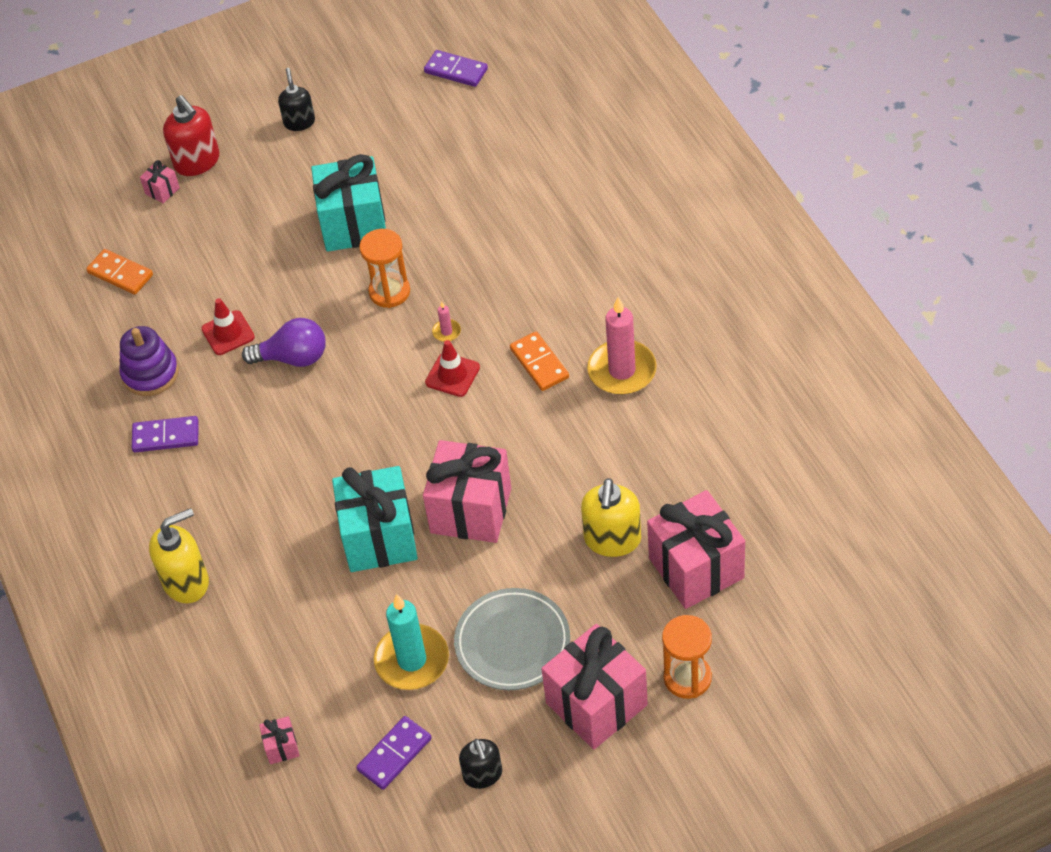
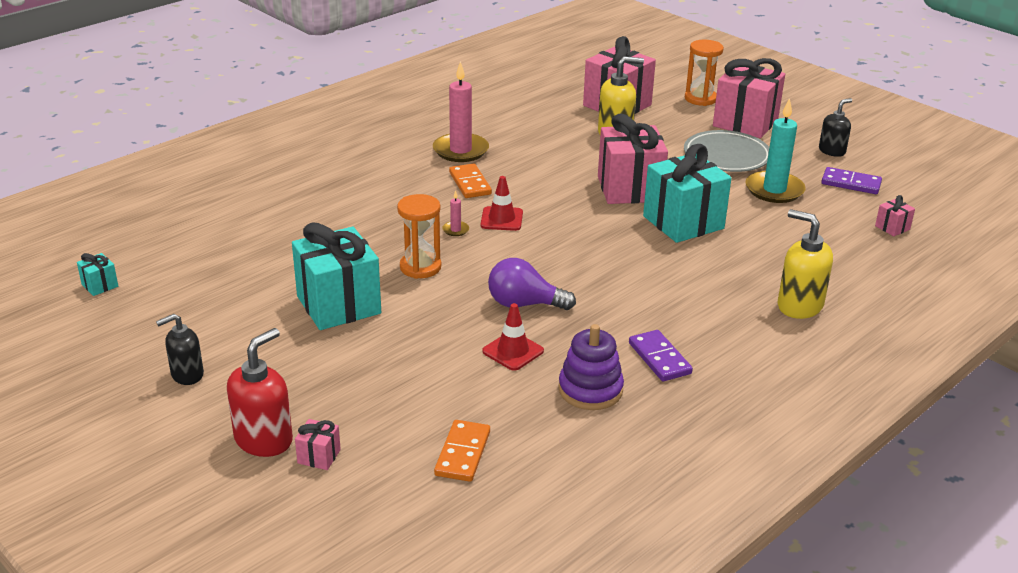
camera: 115 degrees left, 20 degrees down
purple light bulb [242,318,326,367] -> purple light bulb turned 60 degrees counterclockwise [488,258,576,310]
purple domino [424,50,488,87] -> turquoise gift [77,253,118,296]
orange domino [510,332,569,391] -> orange domino turned 60 degrees counterclockwise [449,163,492,198]

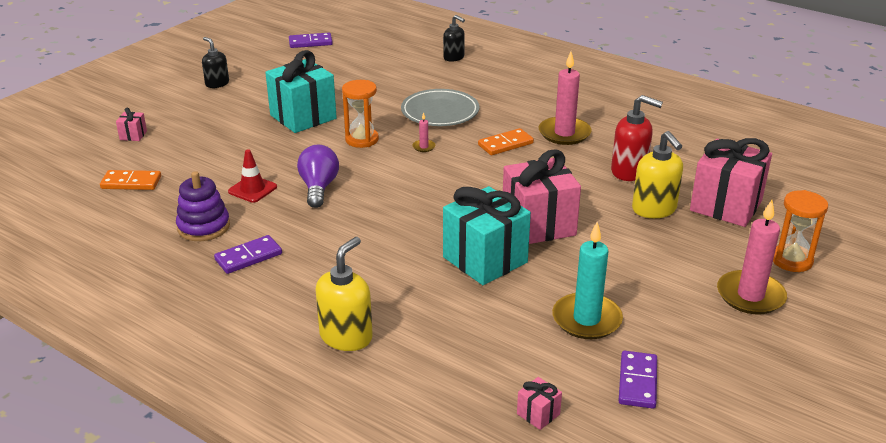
camera: 80 degrees right, 0 degrees up
turquoise gift [77,253,118,296] -> purple domino [289,33,333,48]
red soap dispenser [227,328,293,457] -> red soap dispenser moved to [611,95,663,181]
red traffic cone [480,176,523,231] -> none
grey plate [684,130,769,172] -> grey plate moved to [401,89,480,126]
pink gift [713,58,785,138] -> pink candle [717,200,787,314]
black soap dispenser [819,98,852,157] -> black soap dispenser moved to [443,15,465,62]

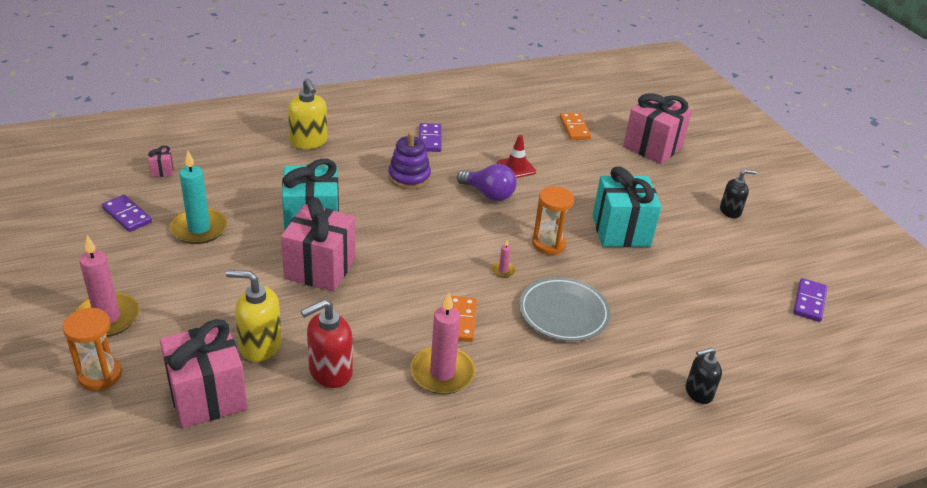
camera: 120 degrees right, 5 degrees up
orange domino [100,170,161,190] -> orange domino turned 45 degrees counterclockwise [559,113,591,140]
pink gift [116,107,147,141] -> pink gift [623,93,692,164], size x2.40
purple stacking toy [176,171,230,241] -> purple stacking toy moved to [388,132,431,189]

